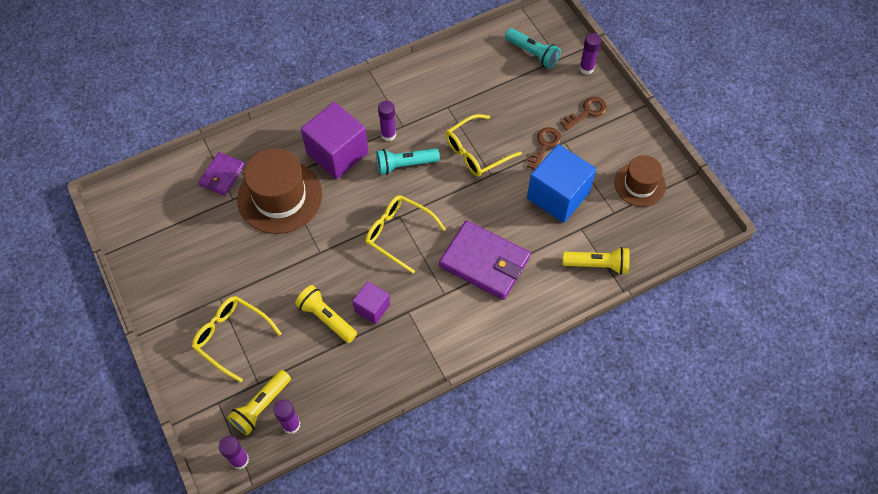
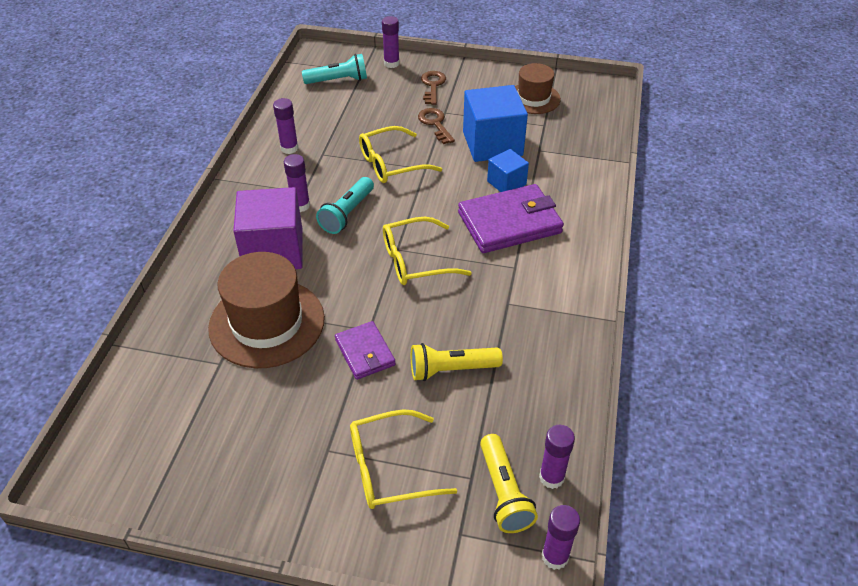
camera: 50 degrees left, 15 degrees down
purple wallet [198,152,245,196] -> purple wallet moved to [335,321,396,380]
purple cube [352,281,390,324] -> none
yellow glasses [446,114,522,177] -> yellow glasses turned 60 degrees clockwise [359,126,442,183]
yellow flashlight [563,247,630,275] -> none
none -> purple glue stick [273,98,298,154]
none -> blue cube [487,149,529,192]

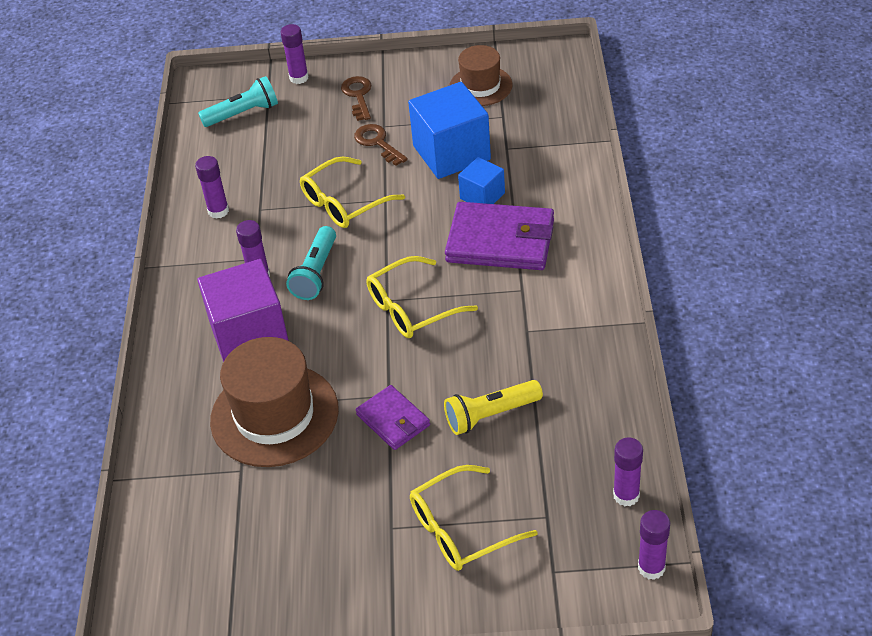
camera: 10 degrees left, 0 degrees up
purple wallet [458,184,564,253] -> purple wallet turned 45 degrees clockwise [445,202,554,270]
yellow flashlight [480,434,538,533] -> none

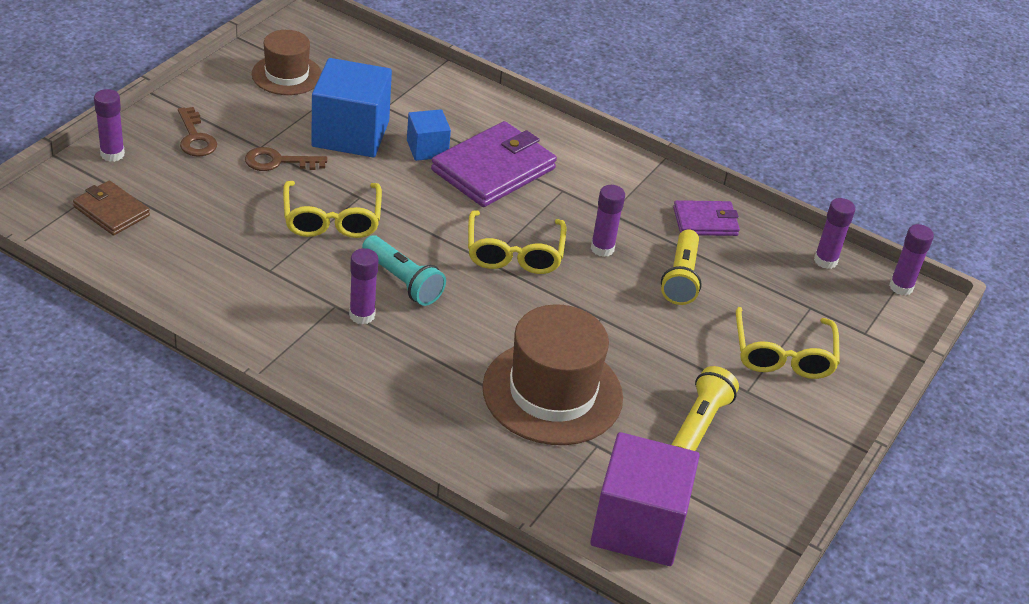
camera: 65 degrees left, 5 degrees down
purple glue stick [195,156,229,219] -> purple glue stick moved to [591,185,625,257]
purple cube [197,259,289,362] -> purple cube moved to [590,432,700,566]
turquoise flashlight [198,76,278,127] -> brown wallet [73,181,150,236]
brown key [341,76,371,121] -> brown key turned 135 degrees counterclockwise [178,107,217,157]
purple wallet [356,385,430,450] -> purple wallet moved to [673,200,740,236]
none -> yellow flashlight [672,366,739,451]

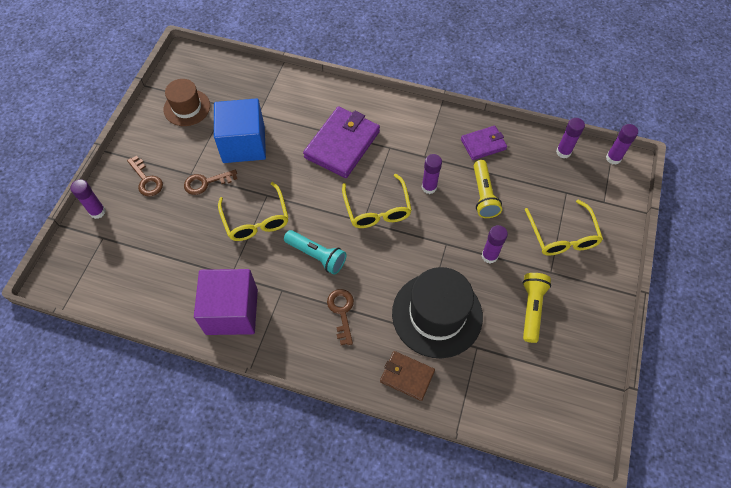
camera: 10 degrees left, 20 degrees up
brown wallet [73,181,150,236] -> brown wallet moved to [380,351,435,401]
purple glue stick [349,248,378,324] -> purple glue stick moved to [482,225,508,263]
blue cube [407,109,451,161] -> none
brown hat [482,304,623,445] -> black hat [392,267,483,358]
purple cube [590,432,700,566] -> purple cube moved to [194,269,258,335]
none -> brown key [327,289,354,345]

